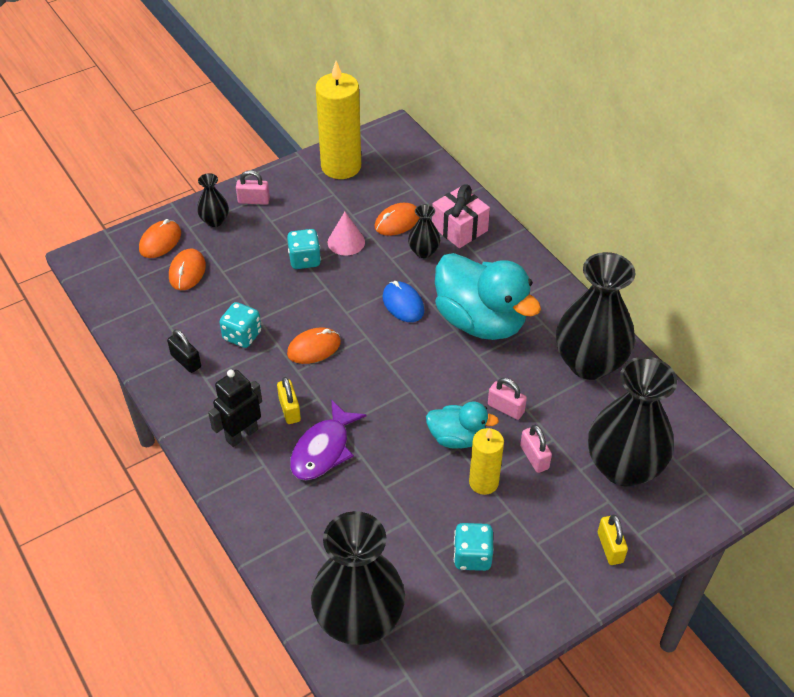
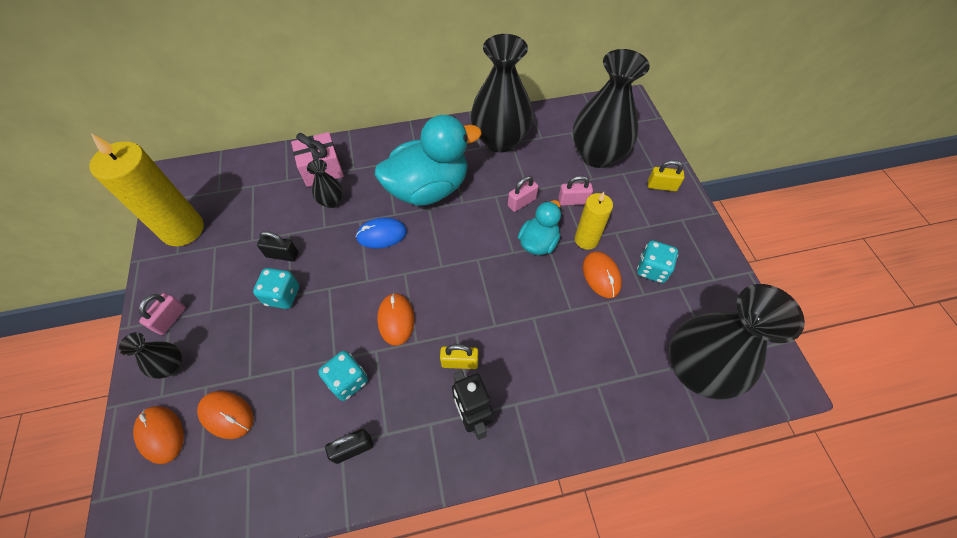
camera: 70 degrees left, 10 degrees up
purple fish [290,399,366,480] -> none
pink cone [328,212,365,256] -> black padlock [257,231,298,262]
orange mouse [375,203,420,236] -> orange mouse moved to [583,251,622,298]

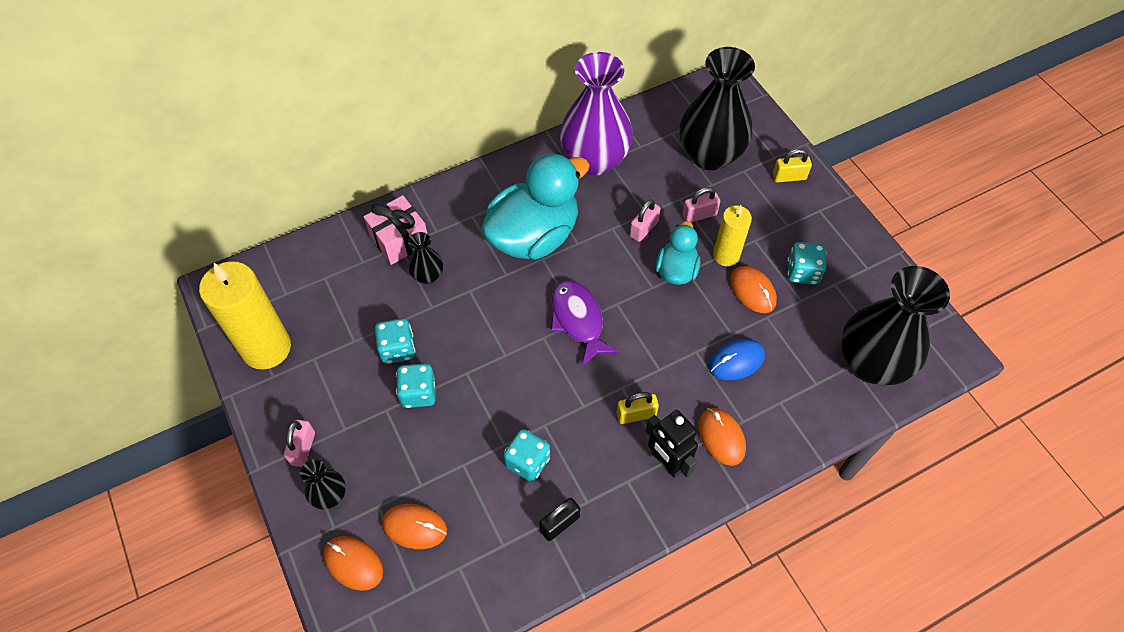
camera: 15 degrees left, 0 degrees up
black padlock [257,231,298,262] -> turquoise dice [375,318,415,364]
blue mouse [356,217,407,249] -> blue mouse moved to [709,339,765,380]
orange mouse [377,293,414,346] -> orange mouse moved to [698,408,746,466]
black vase [470,34,533,153] -> purple vase [560,52,633,175]
none -> purple fish [551,280,619,367]

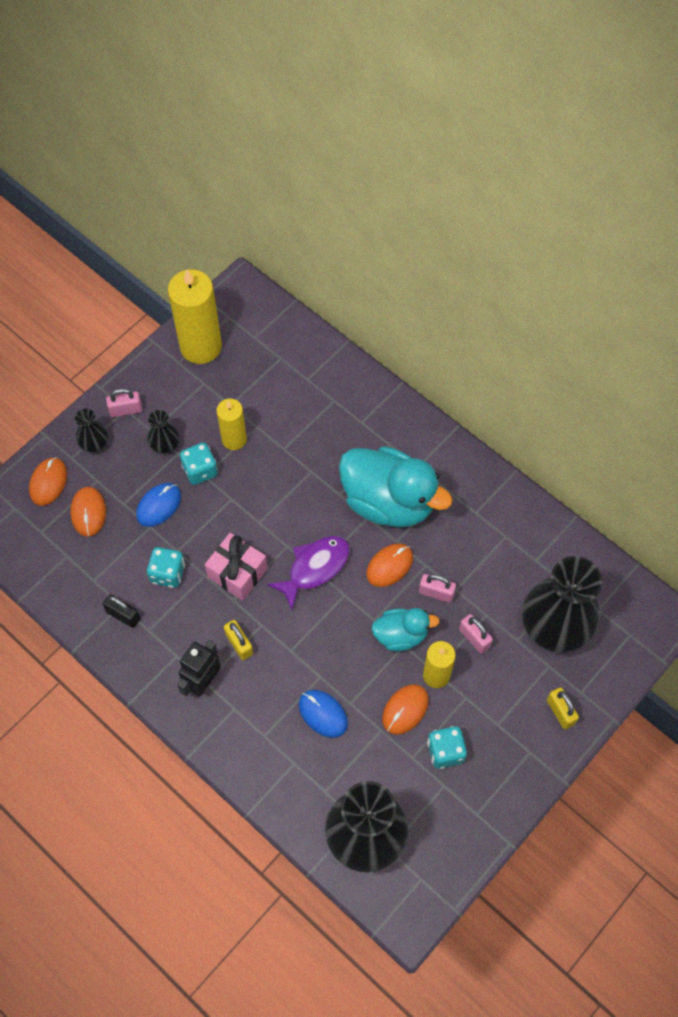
camera: 70 degrees right, 5 degrees up
pink gift [364,195,427,265] -> pink gift moved to [205,533,268,600]
turquoise dice [375,318,415,364] -> yellow candle [217,399,247,450]
black vase [408,232,443,284] -> black vase moved to [147,410,180,454]
purple vase [560,52,633,175] -> none
orange mouse [698,408,746,466] -> orange mouse moved to [366,543,413,587]
none -> blue mouse [136,483,181,527]

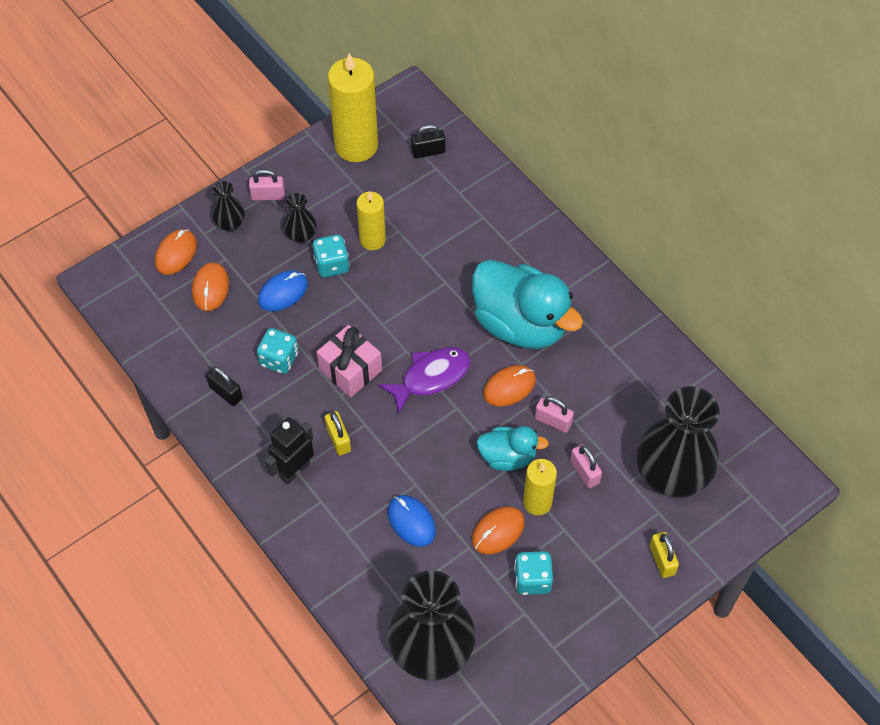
camera: 10 degrees right, 5 degrees down
none -> black padlock [411,124,446,158]

